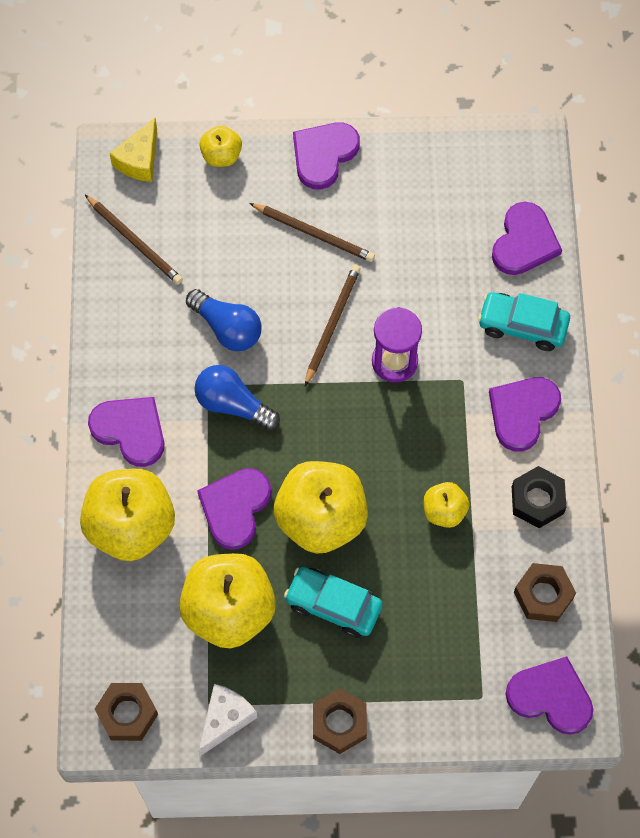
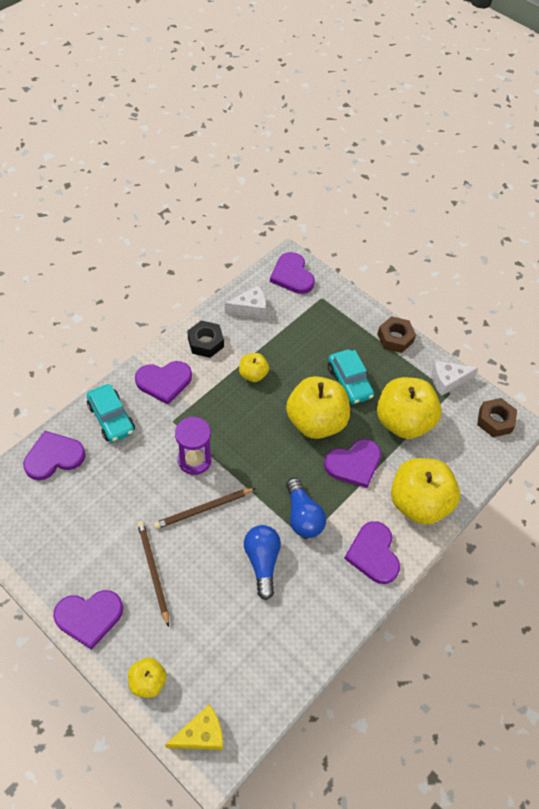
camera: 140 degrees left, 10 degrees down
brown pencil [85,195,183,284] -> none
brown nut [514,563,576,622] -> white cheese [225,286,266,318]

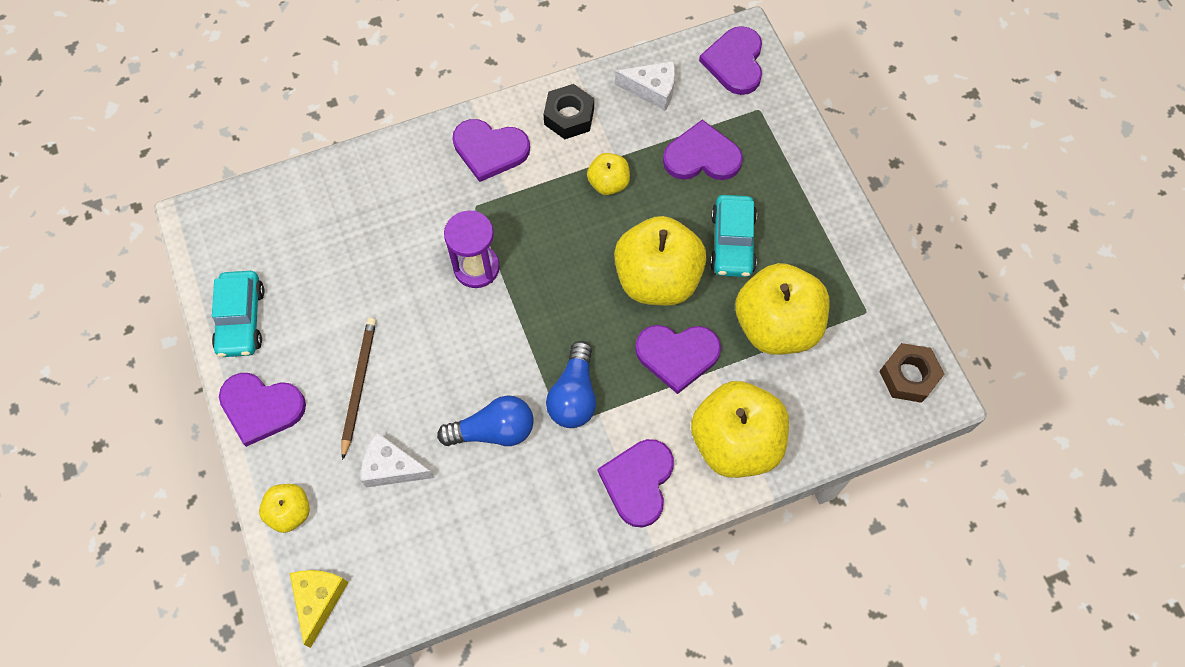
camera: 30 degrees right, 10 degrees up
purple heart [23,431,85,480] -> purple heart moved to [663,120,743,180]
turquoise car [87,384,135,442] -> turquoise car moved to [212,271,264,357]
brown pencil [154,488,256,529] -> none
yellow cheese [165,704,223,750] -> yellow cheese turned 90 degrees counterclockwise [290,570,349,648]
blue light bulb [244,525,281,600] -> blue light bulb turned 60 degrees clockwise [437,395,534,446]
brown nut [377,316,416,353] -> none
white cheese [432,361,478,396] -> white cheese moved to [361,433,434,488]

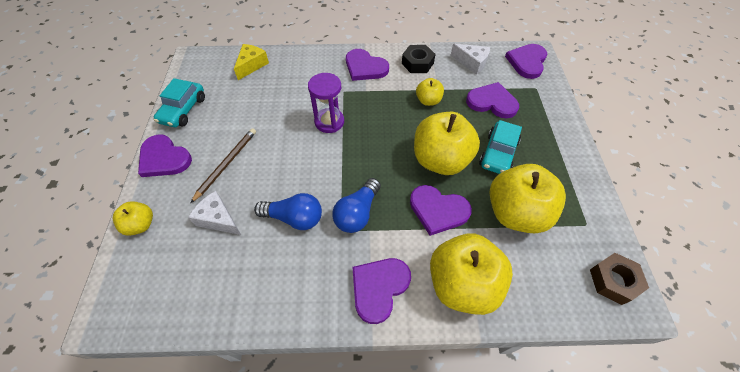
camera: 20 degrees right, 10 degrees down
yellow cheese [290,570,349,648] -> yellow cheese moved to [234,44,269,80]

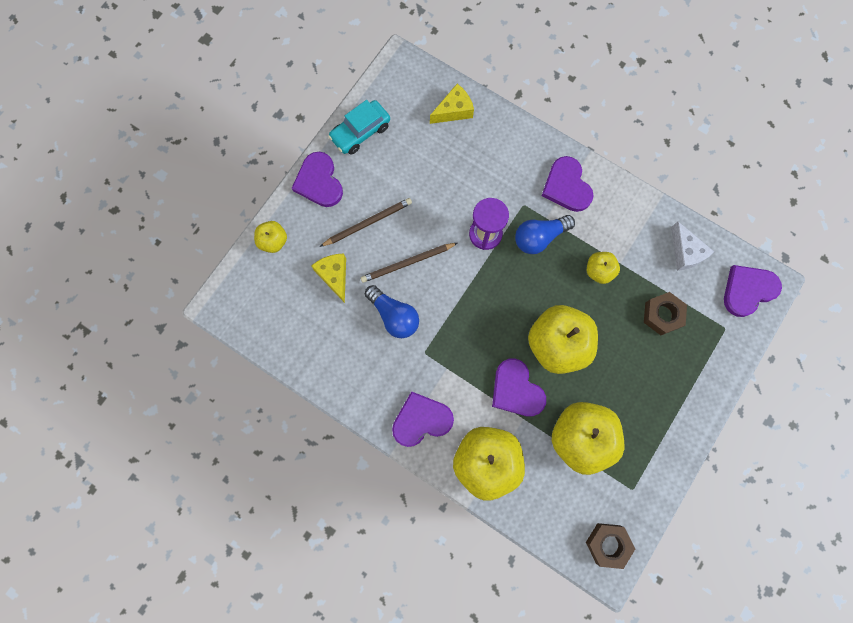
camera: 35 degrees right, 20 degrees up
white cheese [188,191,241,235] -> yellow cheese [311,254,346,303]
blue light bulb [332,178,381,233] -> blue light bulb moved to [515,215,575,254]
black nut [402,45,435,73] -> none
purple heart [466,82,519,118] -> brown nut [644,292,687,335]
turquoise car [479,120,522,174] -> none
none -> brown pencil [361,243,457,283]

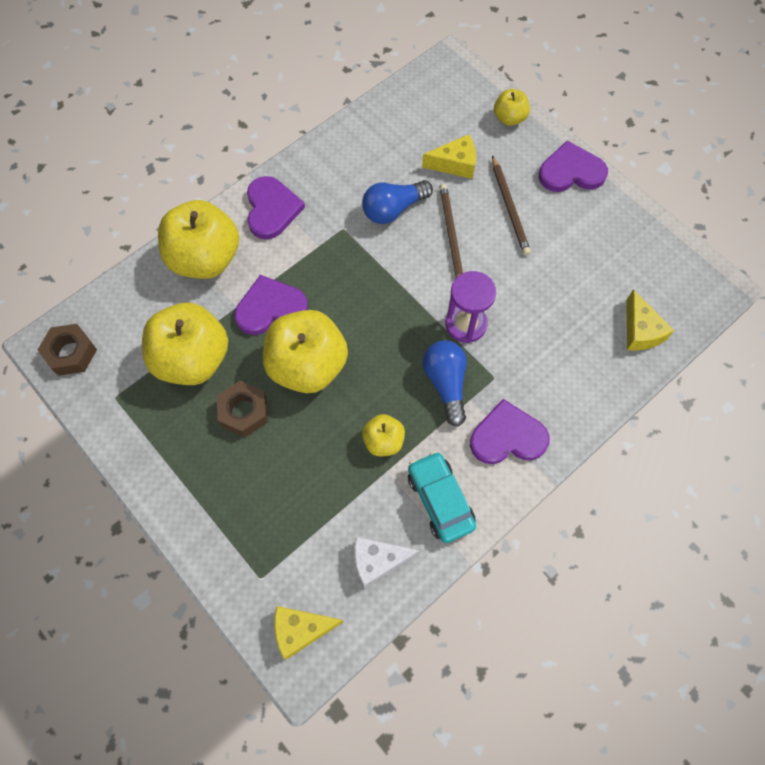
camera: 105 degrees right, 10 degrees down
turquoise car [328,100,390,155] -> turquoise car moved to [408,451,476,543]
brown nut [644,292,687,335] -> brown nut moved to [217,381,268,437]
purple heart [724,265,782,317] -> yellow cheese [274,606,343,660]

